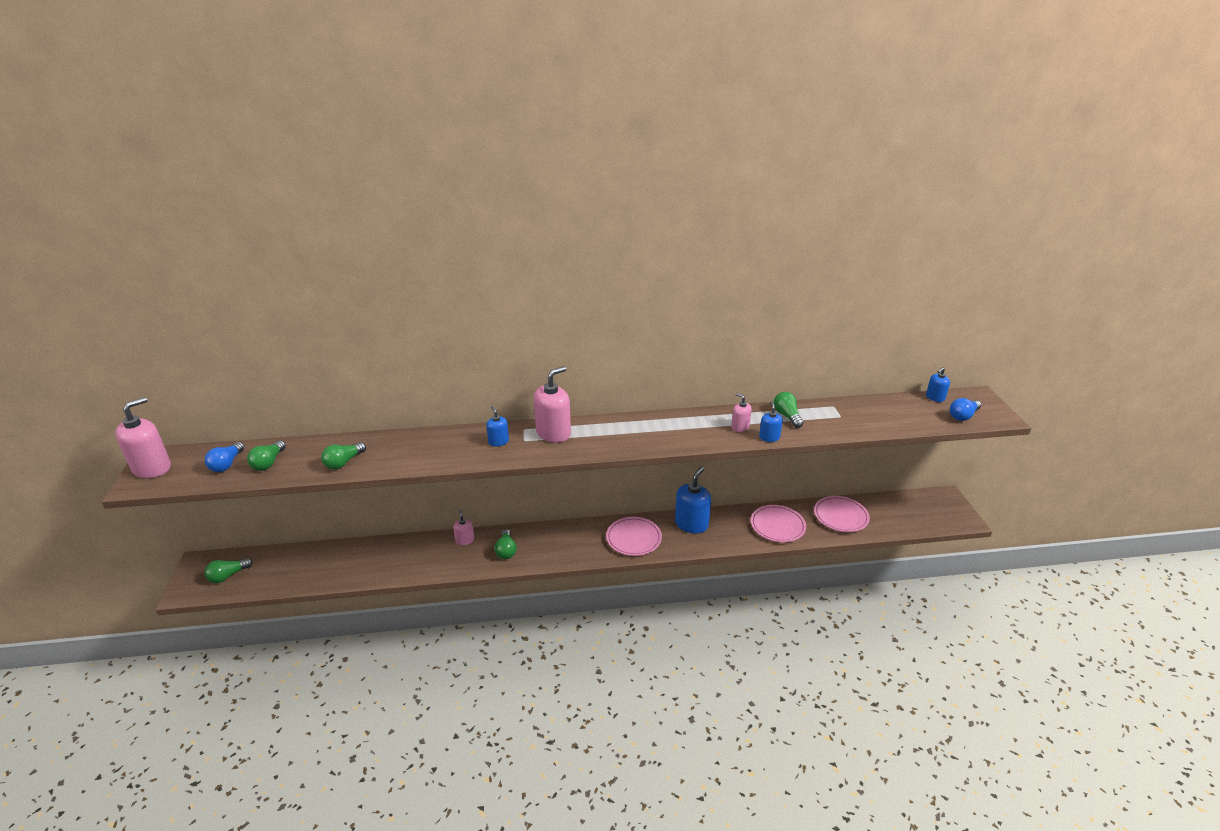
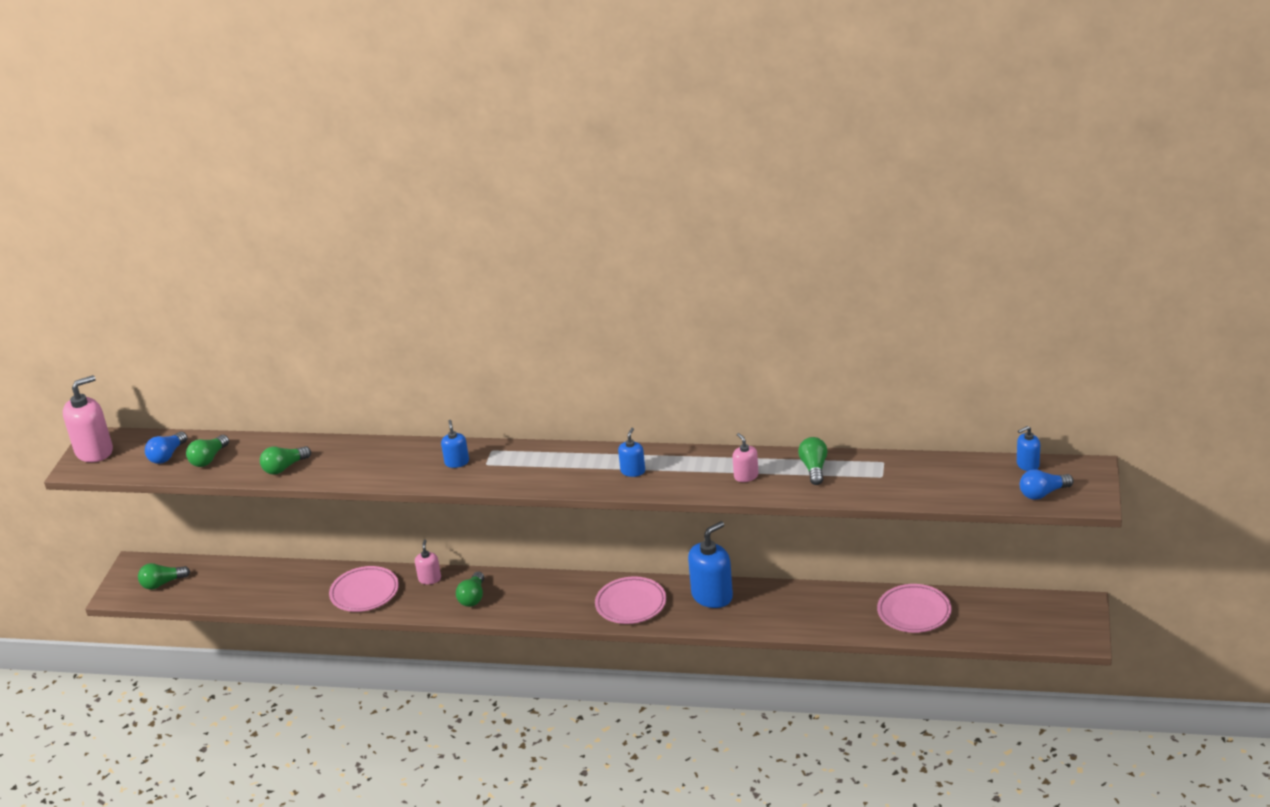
camera: 20 degrees right, 0 degrees up
pink soap dispenser [534,366,571,443] -> none
pink plate [751,505,806,542] -> pink plate moved to [329,566,399,612]
blue soap dispenser [759,401,783,442] -> blue soap dispenser moved to [618,428,645,477]

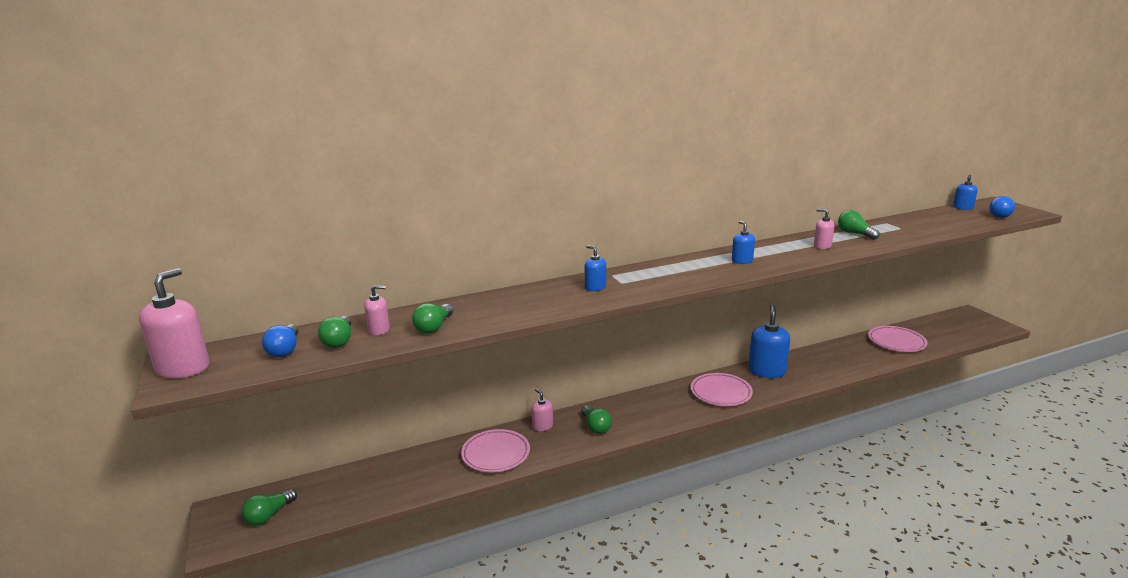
camera: 35 degrees left, 10 degrees down
none -> pink soap dispenser [364,285,390,335]

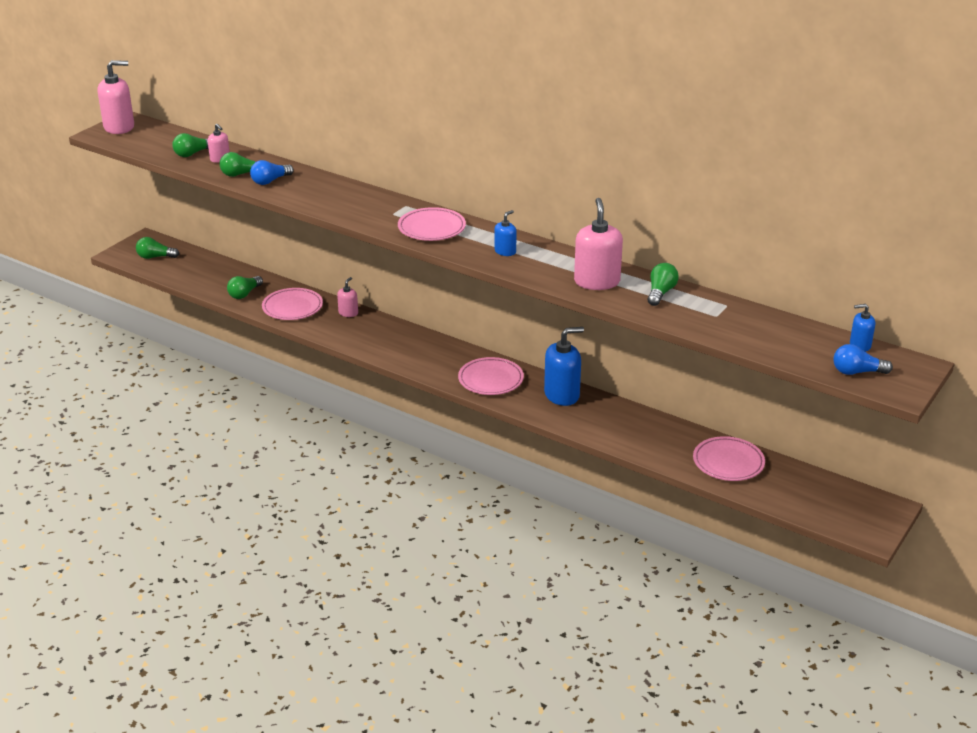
camera: 55 degrees right, 10 degrees up
blue light bulb [262,324,298,357] -> blue light bulb moved to [250,160,294,185]
green light bulb [582,406,612,434] -> green light bulb moved to [227,276,263,299]
blue soap dispenser [584,245,606,291] -> none
pink soap dispenser [814,209,834,249] -> pink soap dispenser [574,198,623,290], size x1.89
none -> pink plate [398,207,466,241]

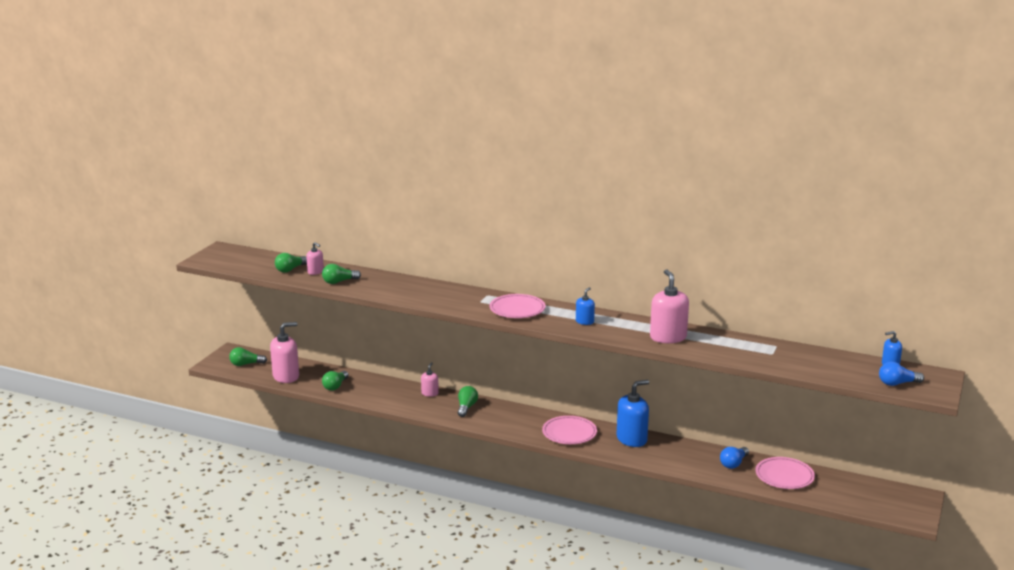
camera: 10 degrees left, 10 degrees down
pink soap dispenser [98,60,134,134] -> pink soap dispenser moved to [270,322,299,383]
blue light bulb [250,160,294,185] -> blue light bulb moved to [720,447,749,469]
pink plate [262,288,323,320] -> none
green light bulb [648,263,679,306] -> green light bulb moved to [458,386,478,417]

